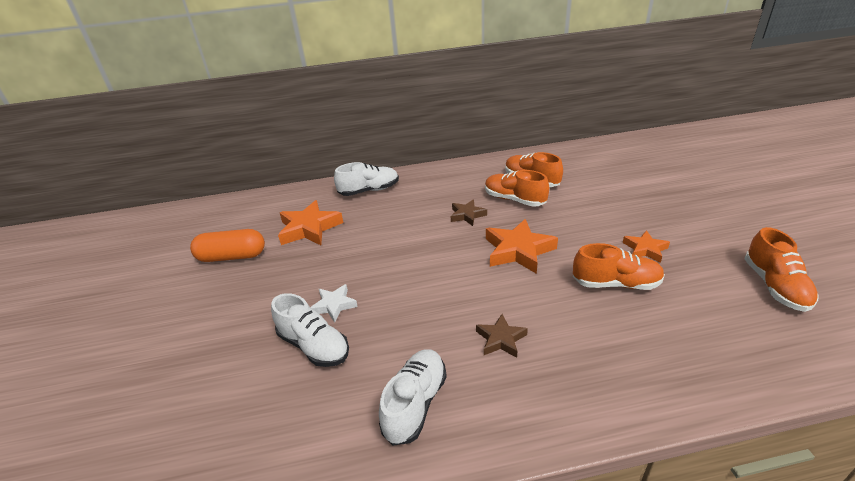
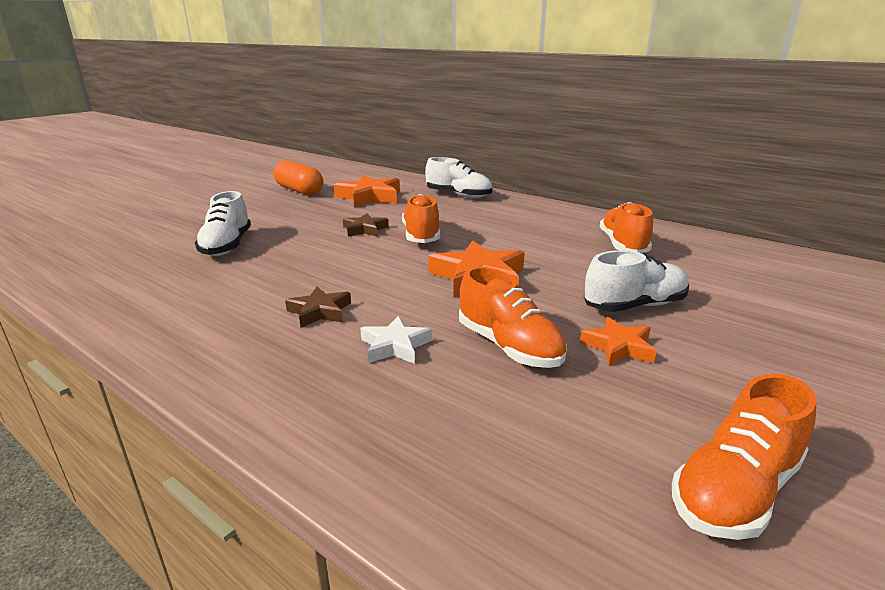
camera: 45 degrees right, 10 degrees down
white star [310,284,358,322] -> white star moved to [360,316,432,364]
white shoe [379,349,447,446] -> white shoe moved to [584,250,689,312]
brown star [451,199,487,226] -> brown star moved to [343,213,389,237]
orange shoe [485,170,549,207] -> orange shoe moved to [402,194,440,243]

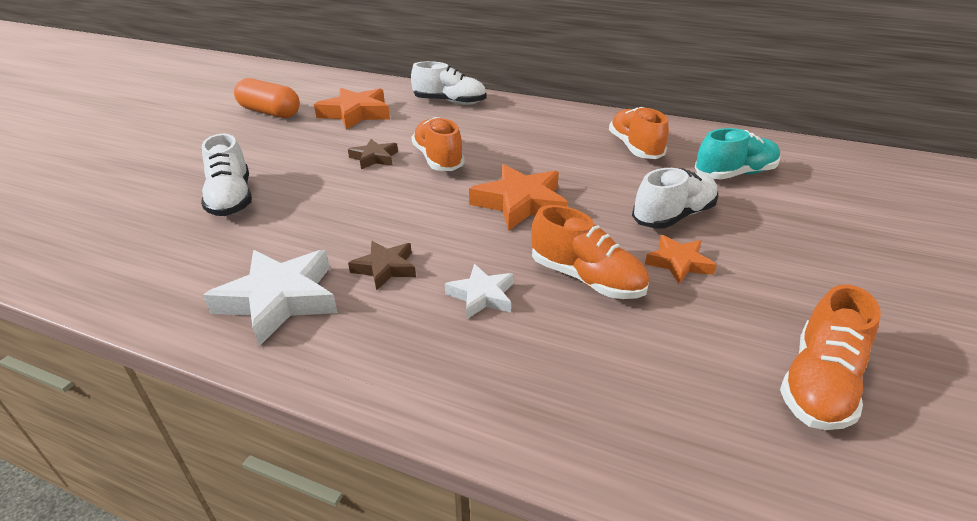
camera: 15 degrees left, 10 degrees up
none -> white star [203,250,338,346]
none -> turquoise shoe [695,128,780,180]

